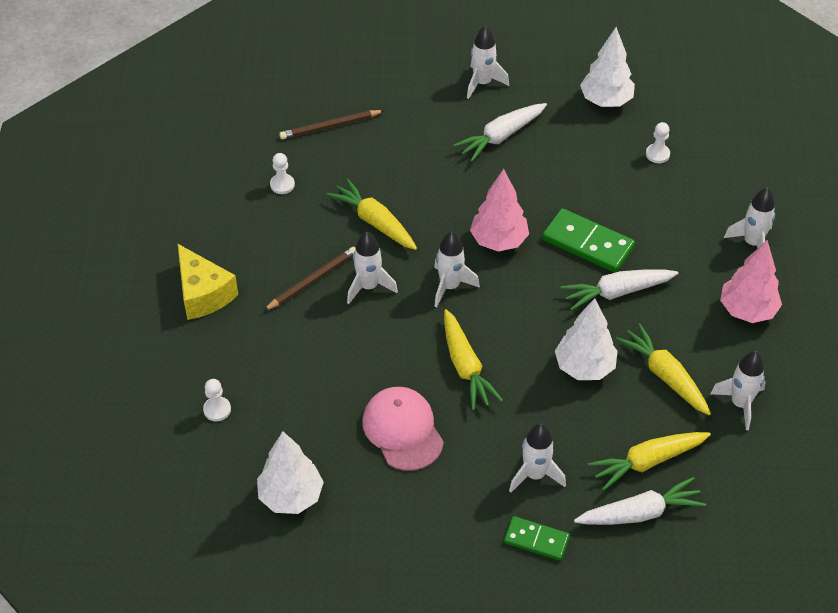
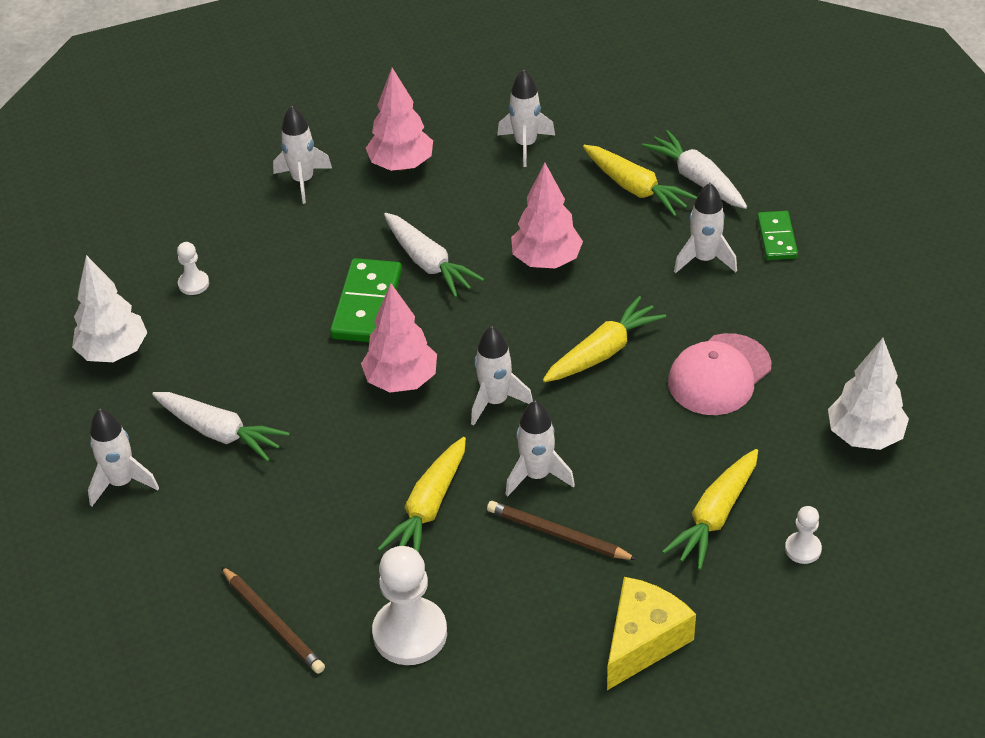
camera: 110 degrees left, 5 degrees down
white pawn [270,153,295,194] -> white pawn [372,546,447,665], size x2.01
white tree [555,298,617,380] -> pink tree [511,162,583,269]
yellow carrot [616,323,711,415] -> yellow carrot moved to [662,449,758,570]

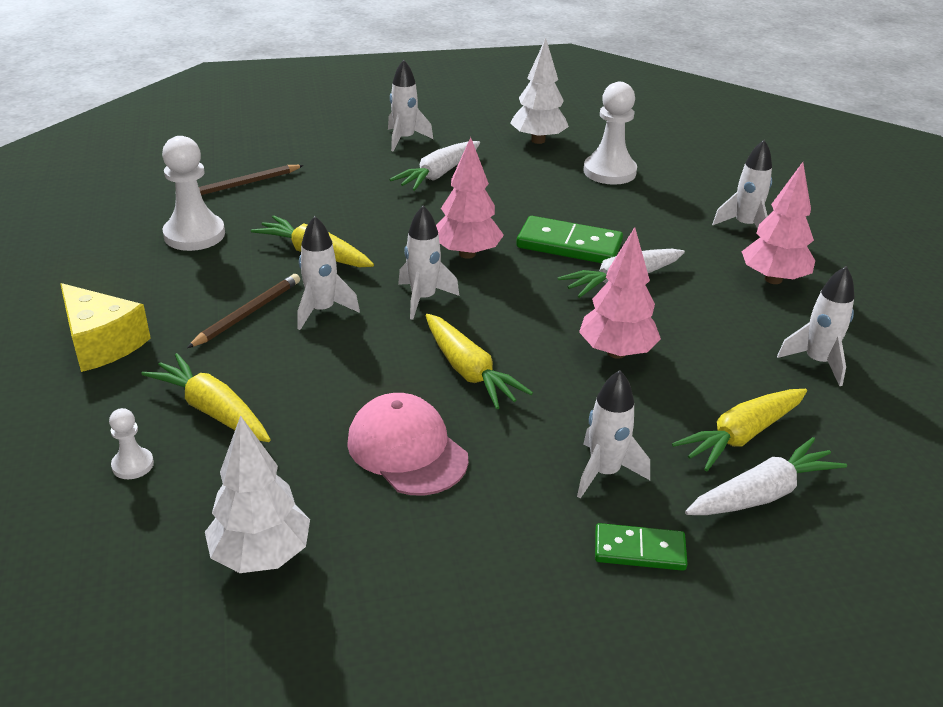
camera: 95 degrees right, 10 degrees down
white pawn [177,242,209,295] -> white pawn [584,82,637,185], size x2.01

